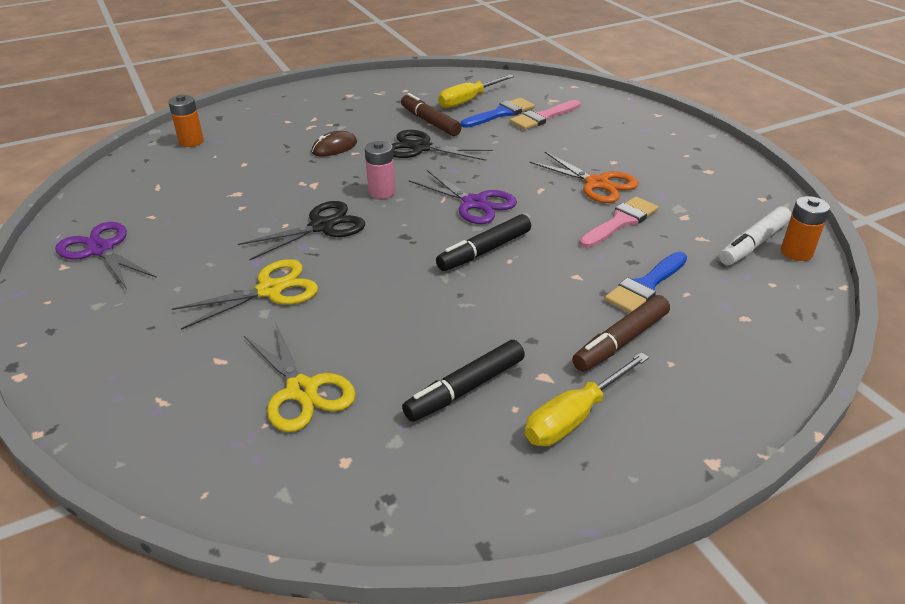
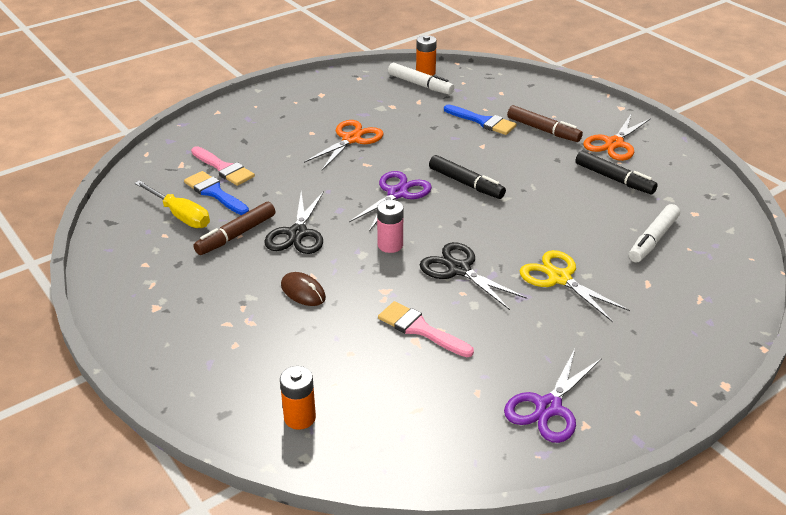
camera: 100 degrees left, 0 degrees up
yellow scissors [244,324,356,432] -> white marker [629,204,680,263]
yellow screwdriver [525,352,649,446] -> orange scissors [583,113,651,161]
pink brush [580,197,658,248] -> pink brush moved to [378,301,474,357]

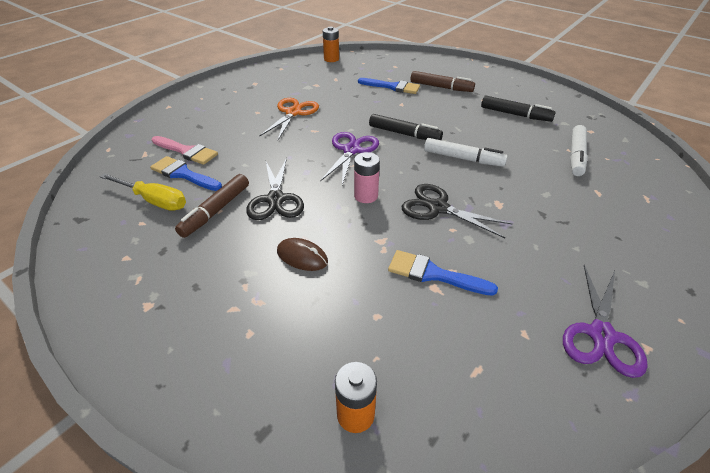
camera: 15 degrees left, 5 degrees up
pink brush [378,301,474,357] -> blue brush [388,250,498,296]
white marker [388,63,454,95] -> white marker moved to [424,138,508,167]
yellow scissors [520,250,630,322] -> none
orange scissors [583,113,651,161] -> none

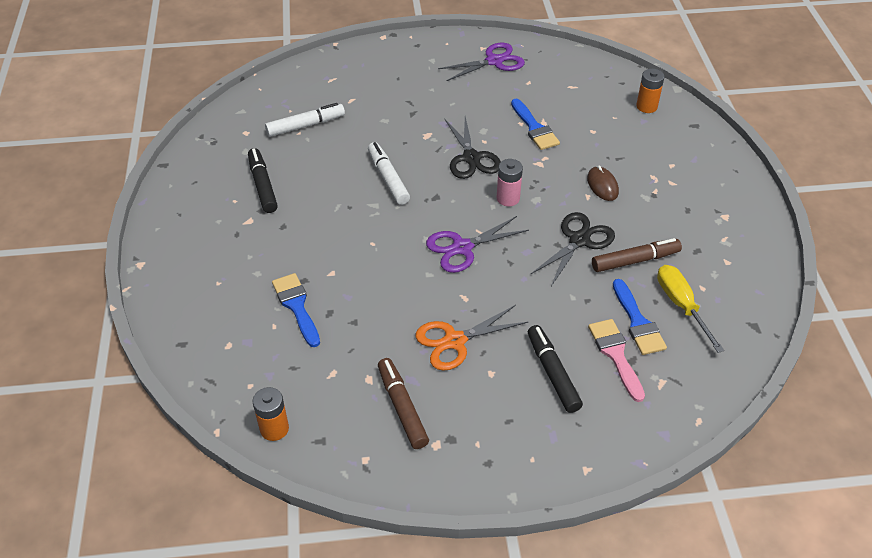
camera: 135 degrees left, 5 degrees up
black marker [369,114,443,140] -> black marker moved to [528,325,583,413]
brown marker [410,71,475,92] -> brown marker moved to [378,358,429,449]

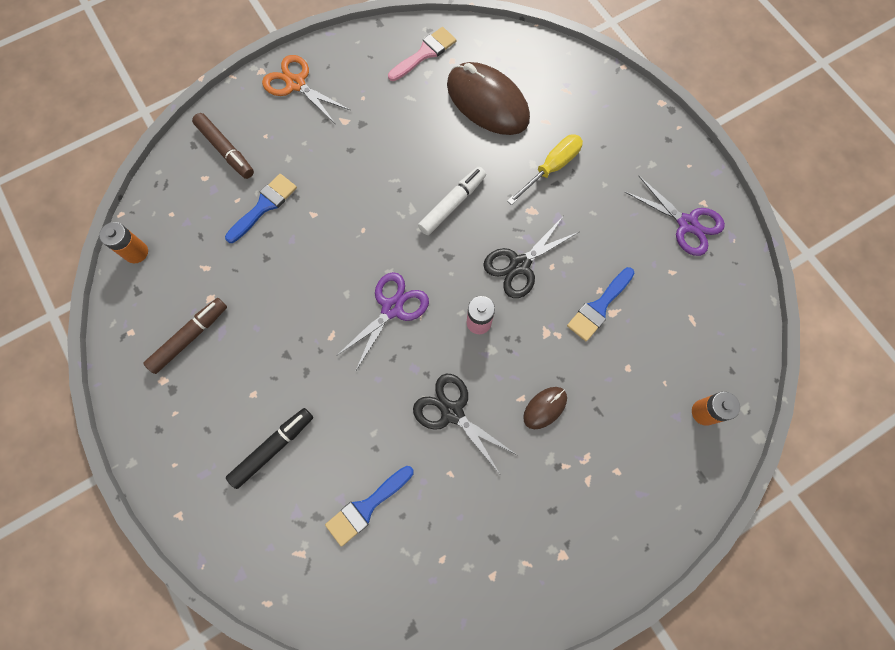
camera: 65 degrees right, 25 degrees up
black marker [248,148,278,213] -> none
white marker [265,103,345,137] -> brown mouse [447,62,530,135]
orange scissors [415,305,528,371] -> orange scissors moved to [262,55,350,123]
purple scissors [426,216,529,273] -> purple scissors turned 90 degrees clockwise [336,272,429,370]
black scissors [530,212,615,286] -> black scissors turned 150 degrees counterclockwise [413,374,517,474]
pink brush [588,319,645,402] -> pink brush moved to [388,27,456,81]
brown marker [592,238,682,272] -> brown marker moved to [192,113,254,179]
yellow screwdriver [657,265,724,353] -> yellow screwdriver moved to [507,134,583,205]

